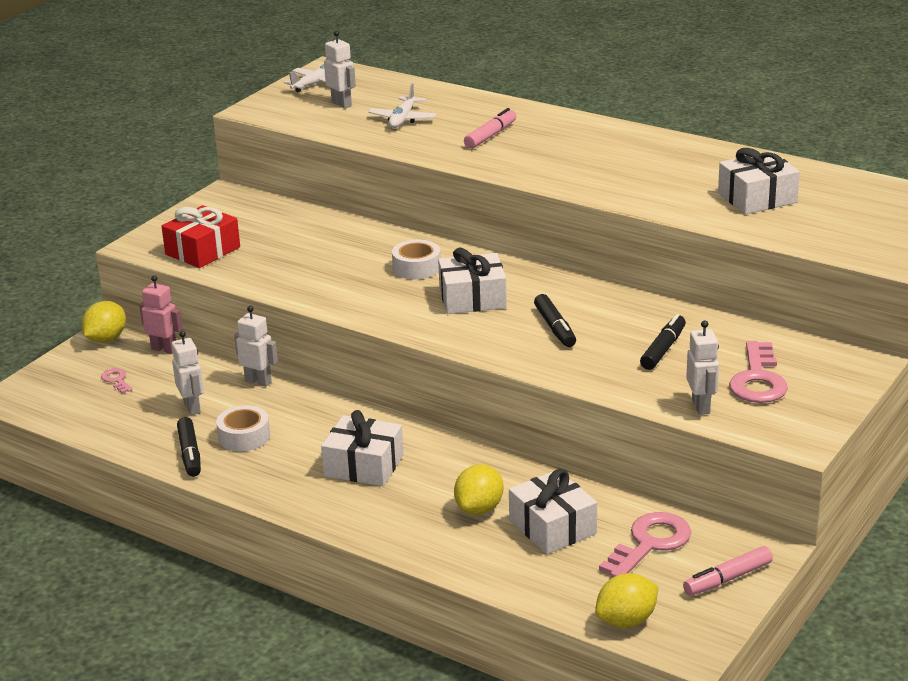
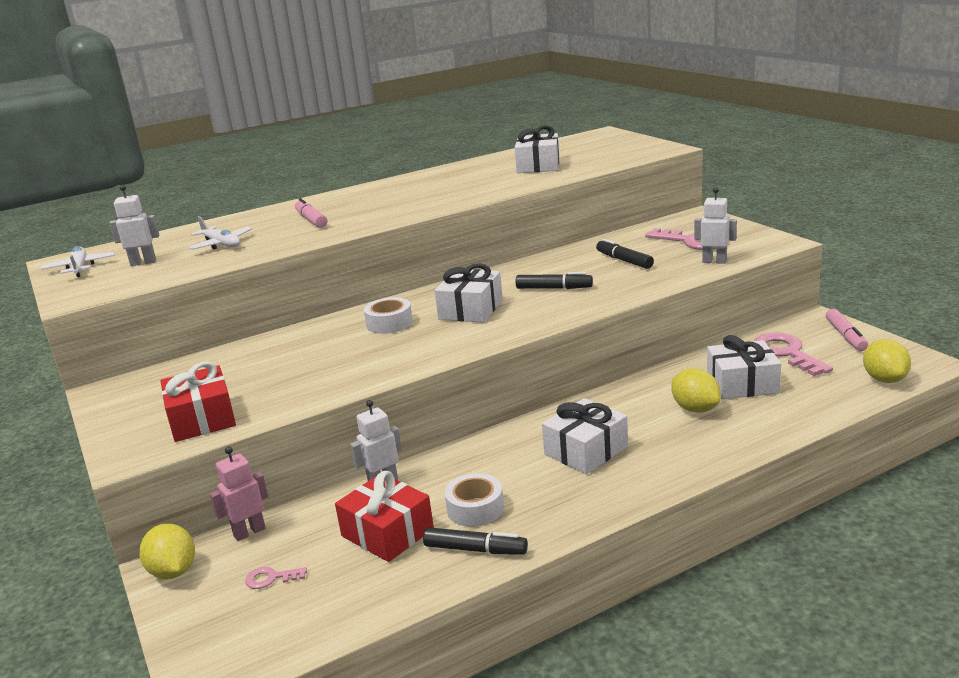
camera: 60 degrees left, 5 degrees down
white robot [172,331,204,415] -> red gift [335,471,434,562]

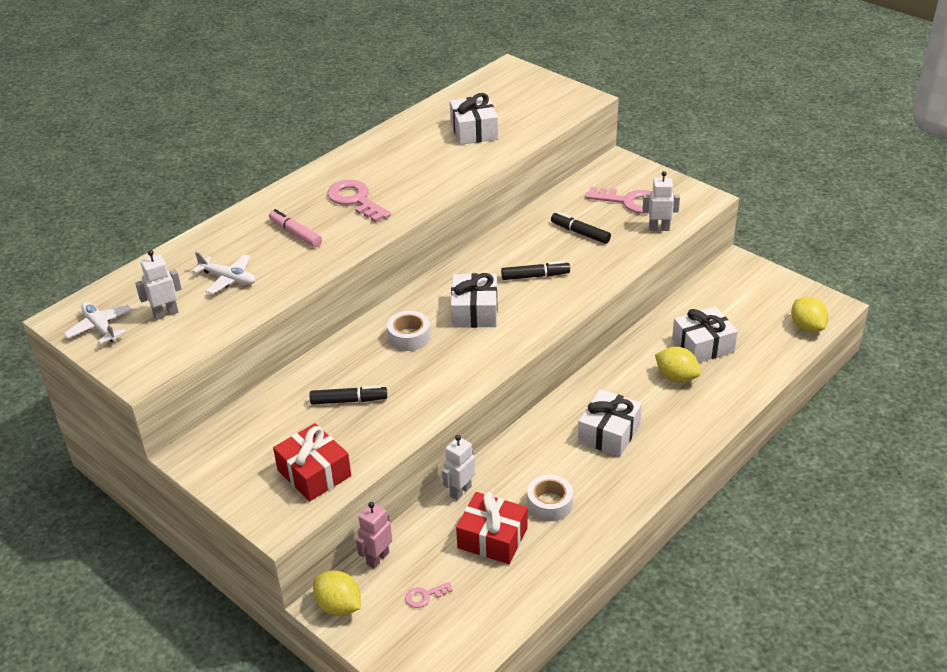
camera: 20 degrees left, 15 degrees up
black marker [423,527,528,555] -> black marker moved to [309,386,387,405]
pink key [754,332,833,376] -> pink key moved to [327,180,391,223]
pink marker [826,309,868,351] -> none

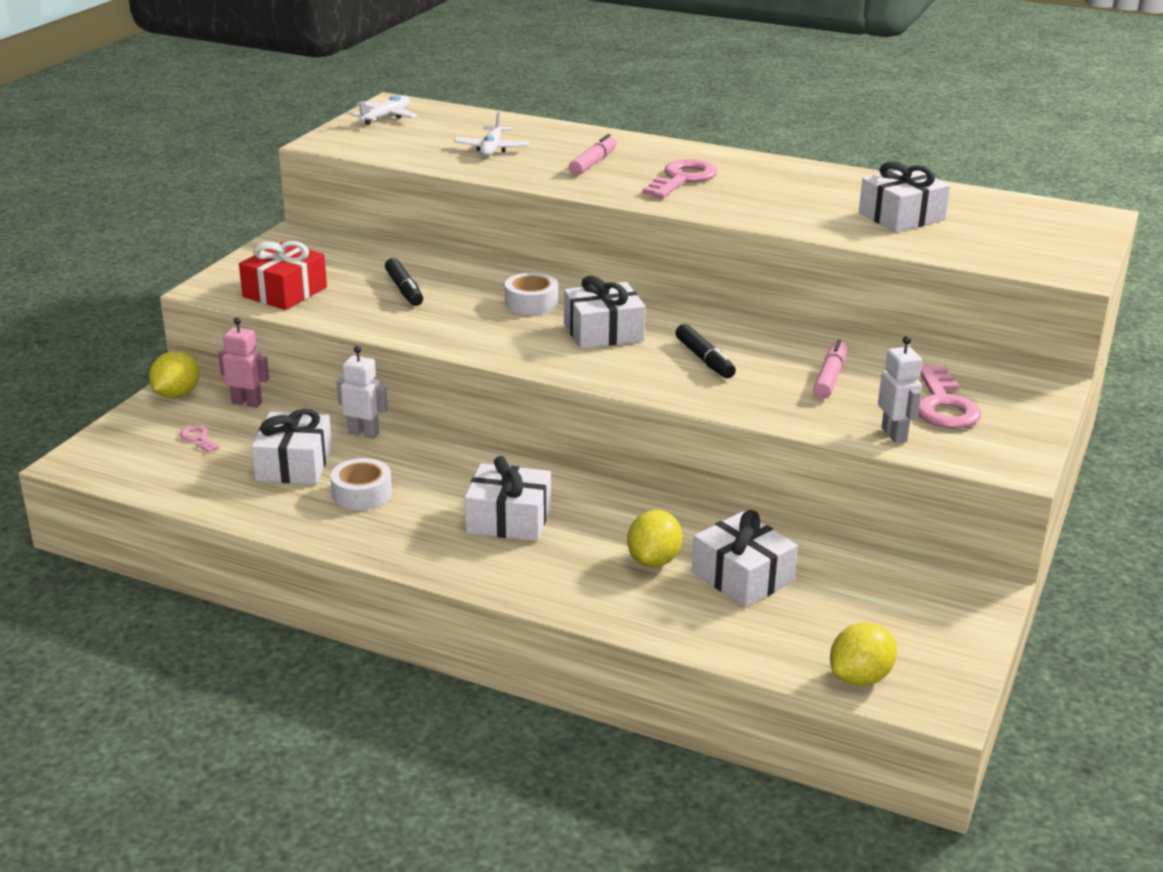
camera: 70 degrees right, 10 degrees down
white robot [135,250,182,320] -> none
red gift [456,492,528,564] -> white gift [251,409,332,484]
black marker [551,212,611,244] -> pink marker [813,339,847,399]

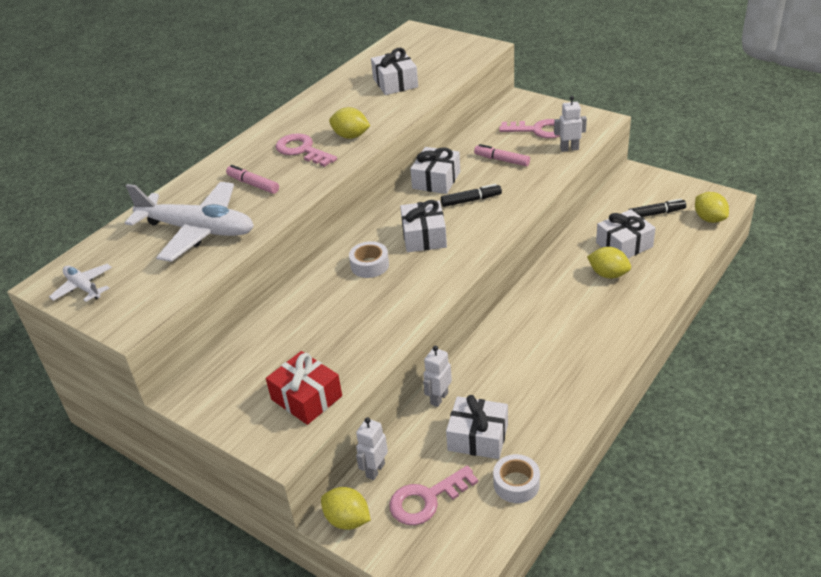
camera: 75 degrees left, 10 degrees up
pink key [179,425,219,452] -> pink key [389,466,478,525], size x2.07
pink robot [218,318,269,408] -> white robot [356,417,388,480]
white tape [331,458,392,510] -> white tape moved to [493,454,540,503]
black marker [385,258,423,306] -> black marker moved to [629,199,686,217]
white plane [454,111,530,157] -> white plane [125,182,254,262], size x2.10
white gift [465,456,551,541] -> white gift moved to [410,147,460,194]
none -> yellow lemon [329,107,370,139]

